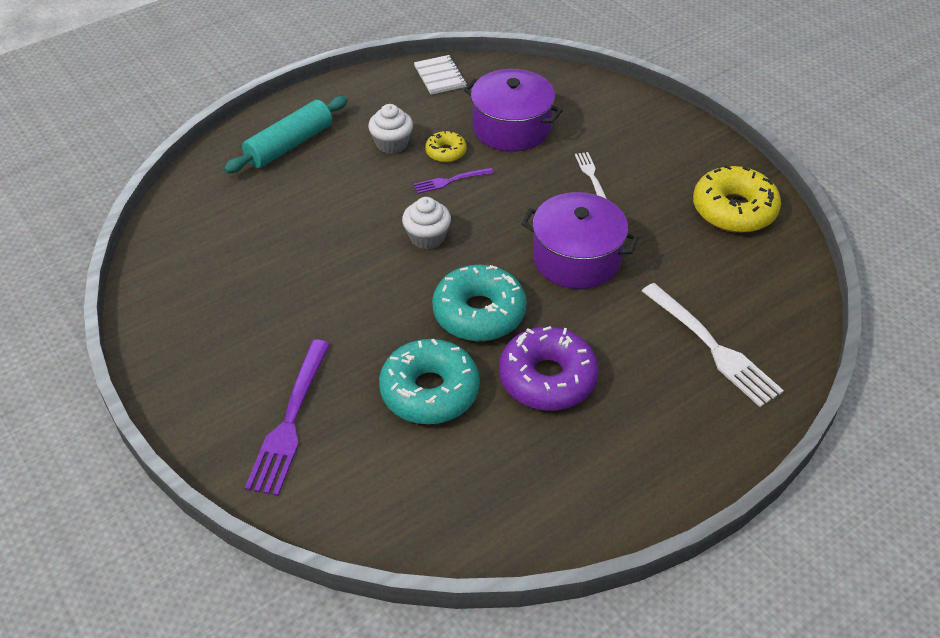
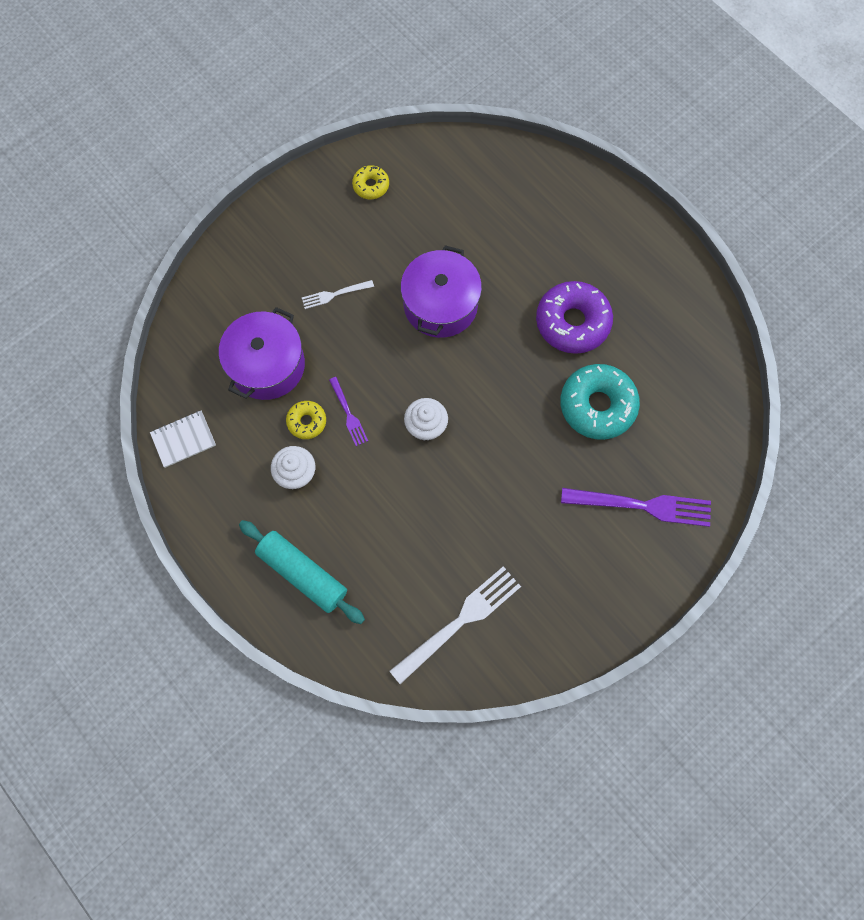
camera: 95 degrees left, 25 degrees up
turquoise donut [432,265,527,341] -> none
white fork [642,283,784,407] -> white fork moved to [390,566,521,684]
yellow donut [693,165,781,233] -> yellow donut [352,165,389,199], size x0.51

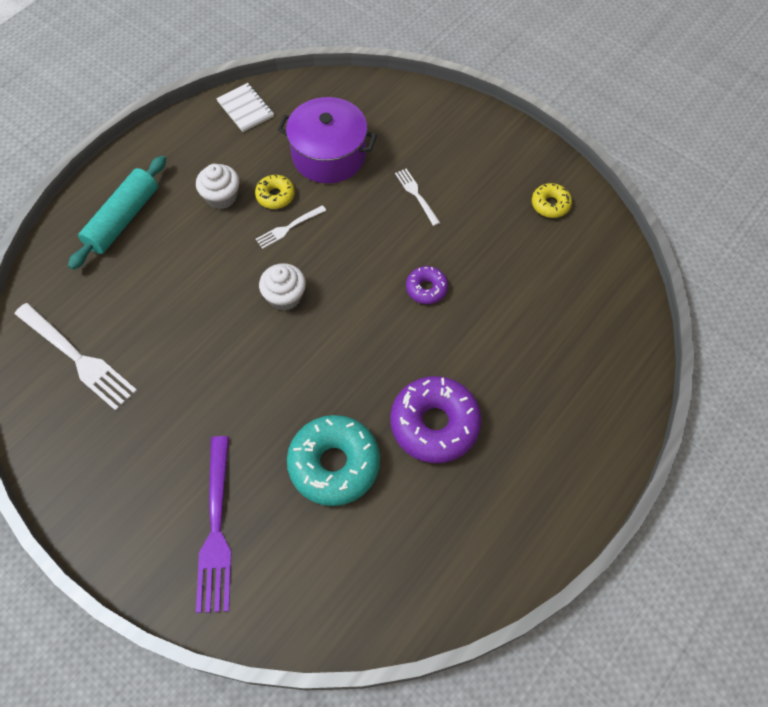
camera: 80 degrees right, 10 degrees down
purple fork [329,377,368,446] -> white fork [256,205,326,249]
purple pot [401,245,482,338] -> purple donut [406,266,448,304]

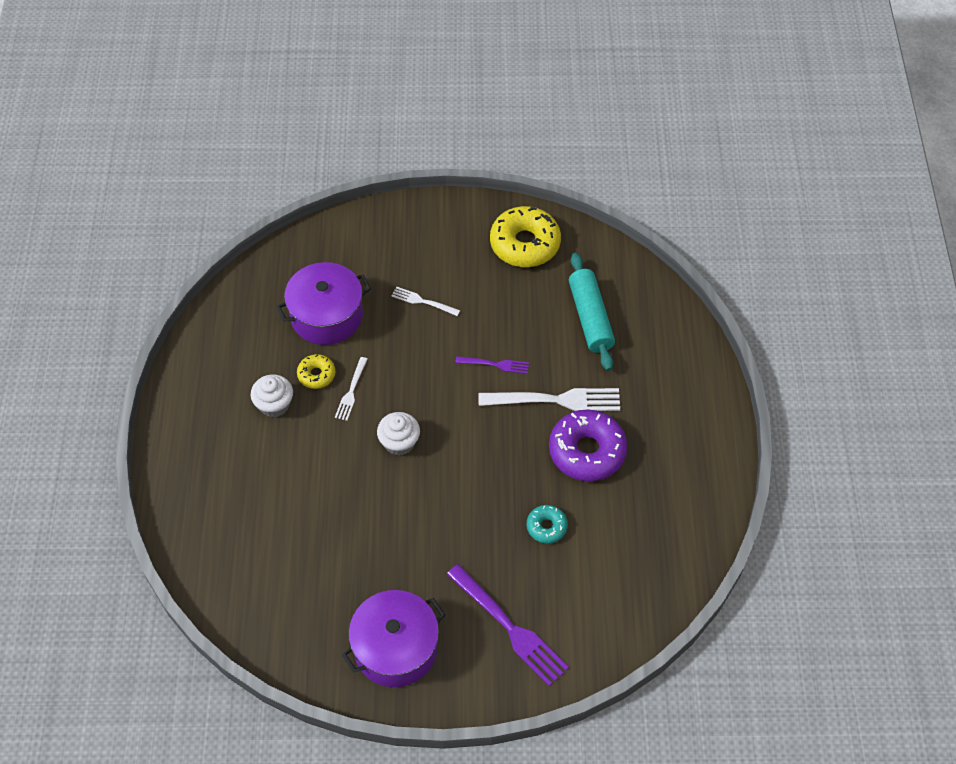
camera: 40 degrees left, 5 degrees down
white fork [15,303,137,411] -> white fork moved to [479,388,620,411]
turquoise rolling pin [68,156,166,270] -> turquoise rolling pin moved to [569,253,615,371]
white notebook [216,83,274,132] -> none
turquoise donut [287,415,380,506] -> turquoise donut [526,505,568,544], size x0.51
purple donut [406,266,448,304] -> purple fork [455,356,529,374]
yellow donut [532,183,572,218] -> yellow donut [490,206,561,267], size x1.96
none -> purple pot [342,590,445,687]

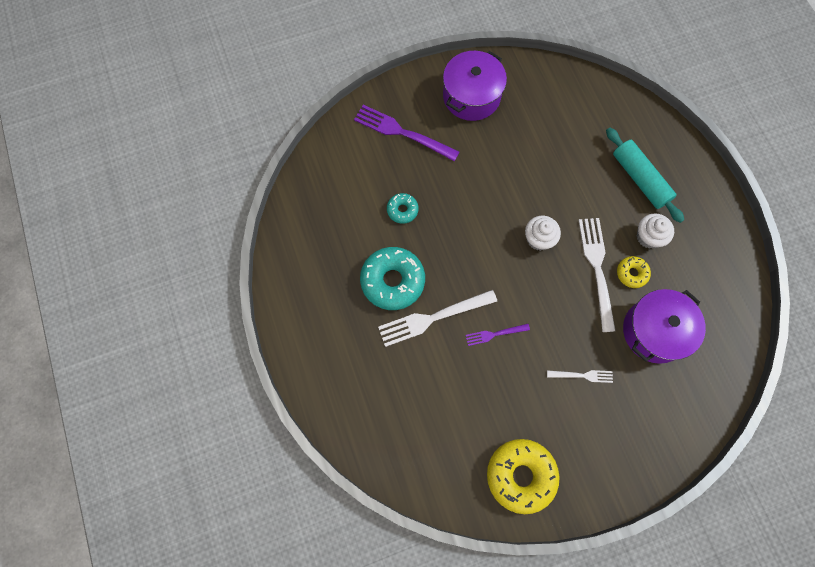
camera: 160 degrees right, 15 degrees up
white fork [335,357,368,421] -> white fork [579,218,616,332], size x1.90
purple donut [549,410,627,481] -> turquoise donut [360,247,425,310]
turquoise rolling pin [569,253,615,371] -> turquoise rolling pin moved to [606,128,684,223]

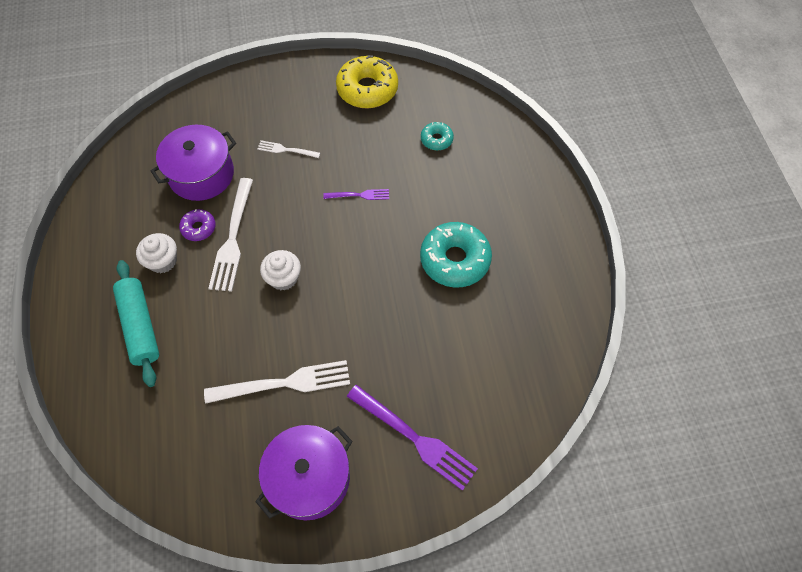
camera: 170 degrees left, 10 degrees down
white fork [378,290,497,347] -> white fork moved to [204,360,350,404]
turquoise donut [387,193,419,224] -> turquoise donut moved to [421,122,454,151]
yellow donut [617,256,651,288] -> purple donut [179,209,215,241]

